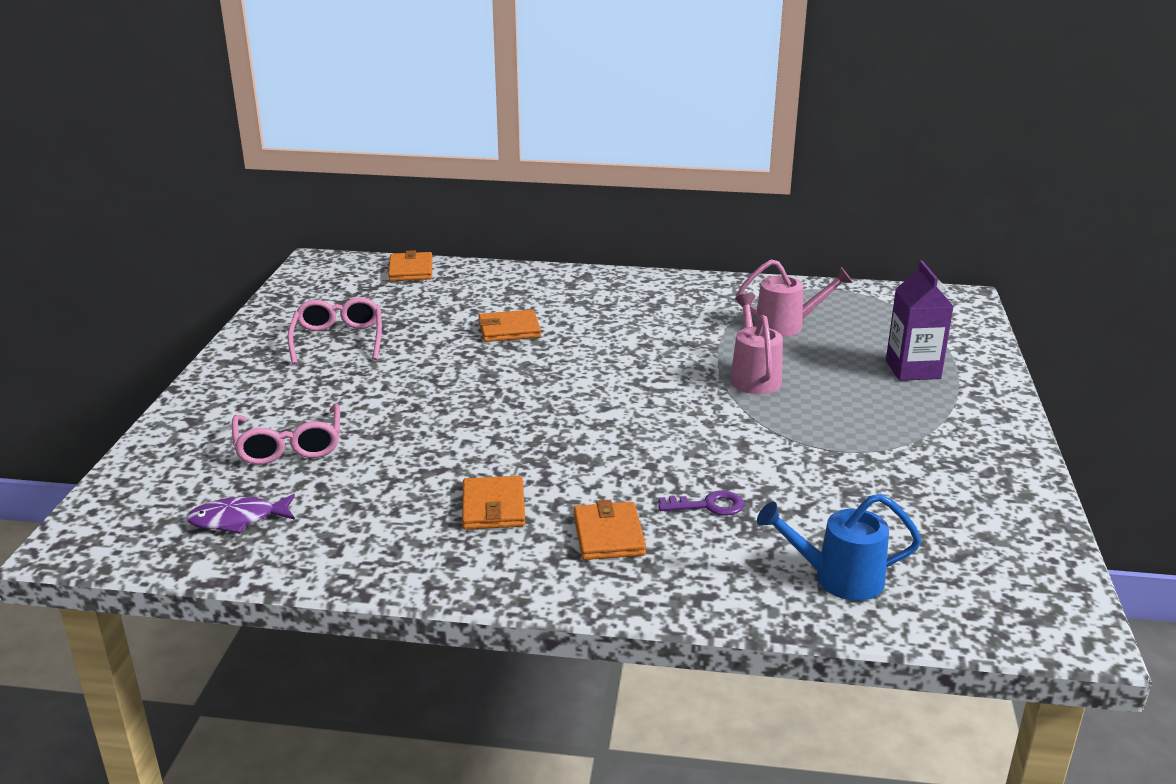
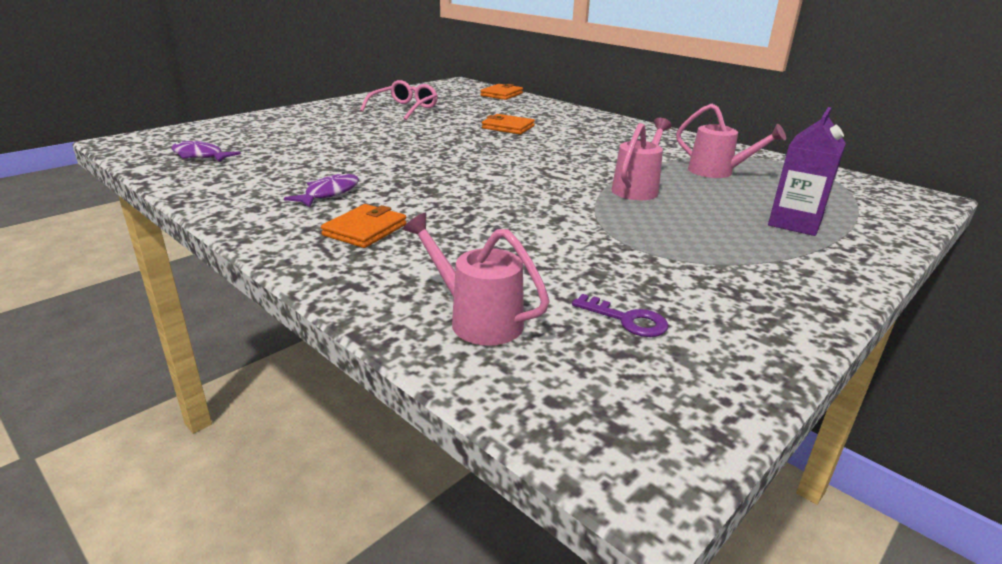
camera: 35 degrees right, 0 degrees up
pink glasses [232,404,340,465] -> none
orange wallet [462,476,525,530] -> purple fish [284,172,359,207]
purple key [658,491,744,516] -> purple key moved to [572,294,668,337]
blue watering can [757,494,922,601] -> pink watering can [403,213,550,346]

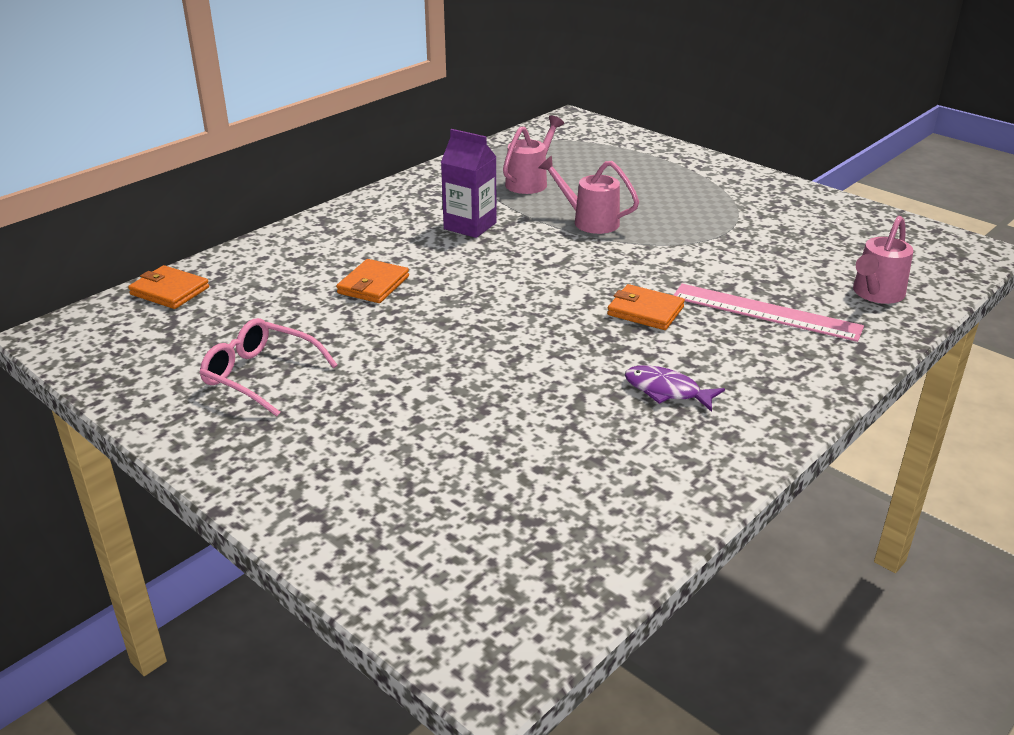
camera: 90 degrees left, 5 degrees up
purple fish [171,141,241,162] -> none
orange wallet [321,204,407,248] -> orange wallet moved to [607,284,685,330]
purple key [572,294,668,337] -> none
purple carton [768,107,846,236] -> purple carton moved to [441,129,497,238]
none -> pink ruler [673,284,864,342]

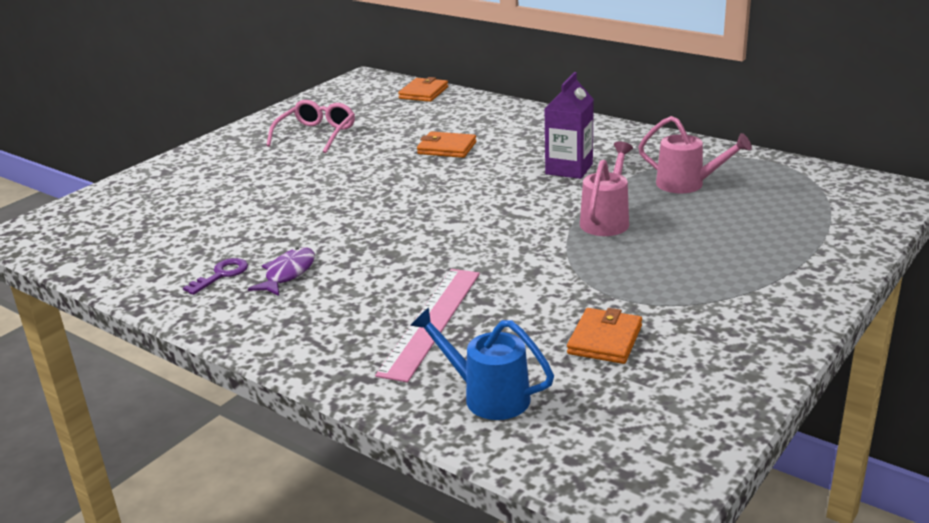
camera: 85 degrees right, 5 degrees down
orange wallet [607,284,685,330] -> orange wallet moved to [567,308,642,364]
pink watering can [853,216,913,304] -> blue watering can [410,307,554,420]
none -> purple key [183,258,248,295]

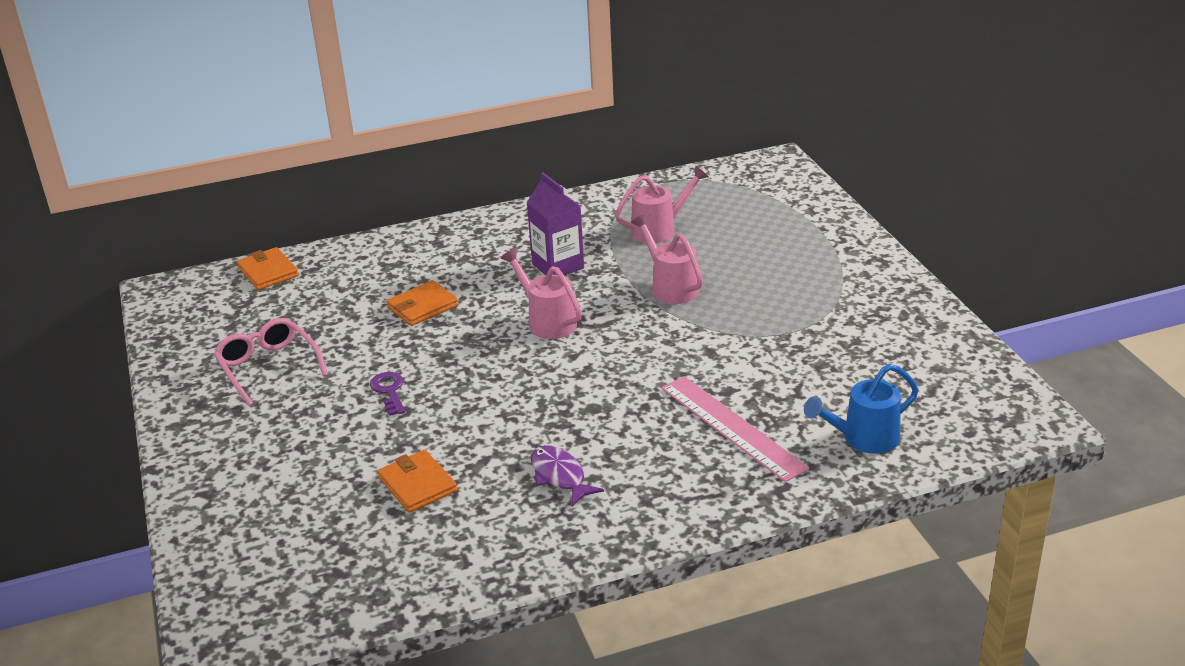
camera: 55 degrees left, 5 degrees up
purple key [183,258,248,295] -> purple key moved to [370,372,406,416]
orange wallet [567,308,642,364] -> orange wallet moved to [378,450,457,513]
none -> pink watering can [501,248,582,339]

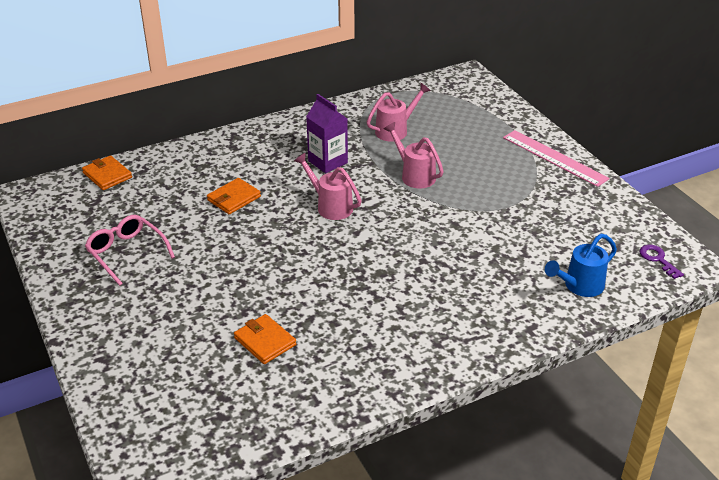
camera: 10 degrees left, 5 degrees up
purple key [370,372,406,416] -> purple key moved to [639,245,684,279]
purple fish [531,445,604,506] -> none
pink ruler [661,376,809,482] -> pink ruler moved to [503,130,610,187]

